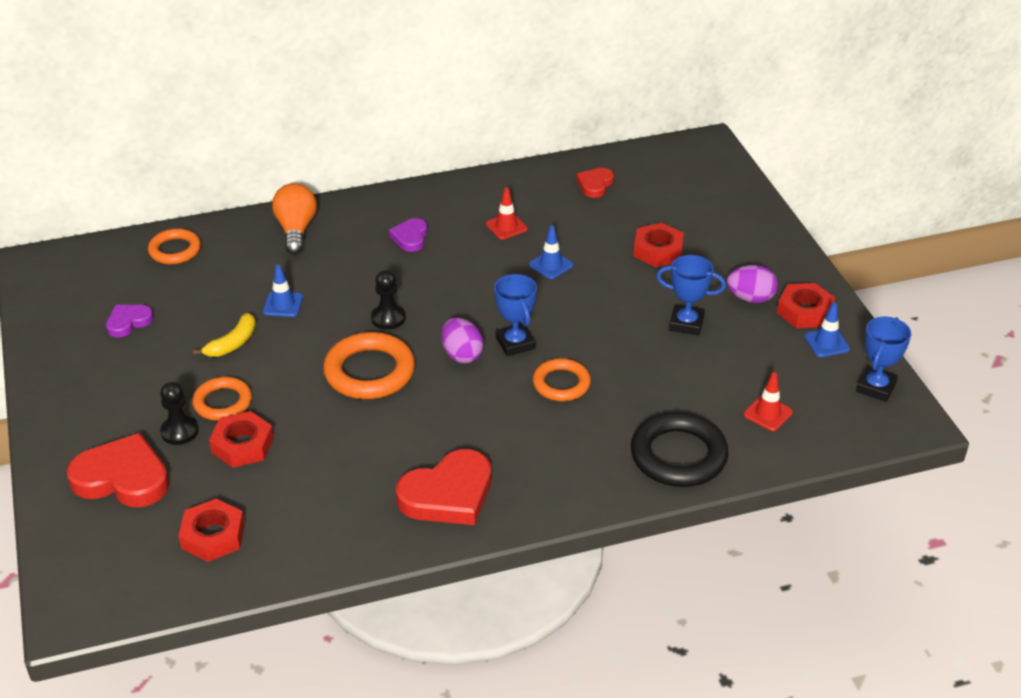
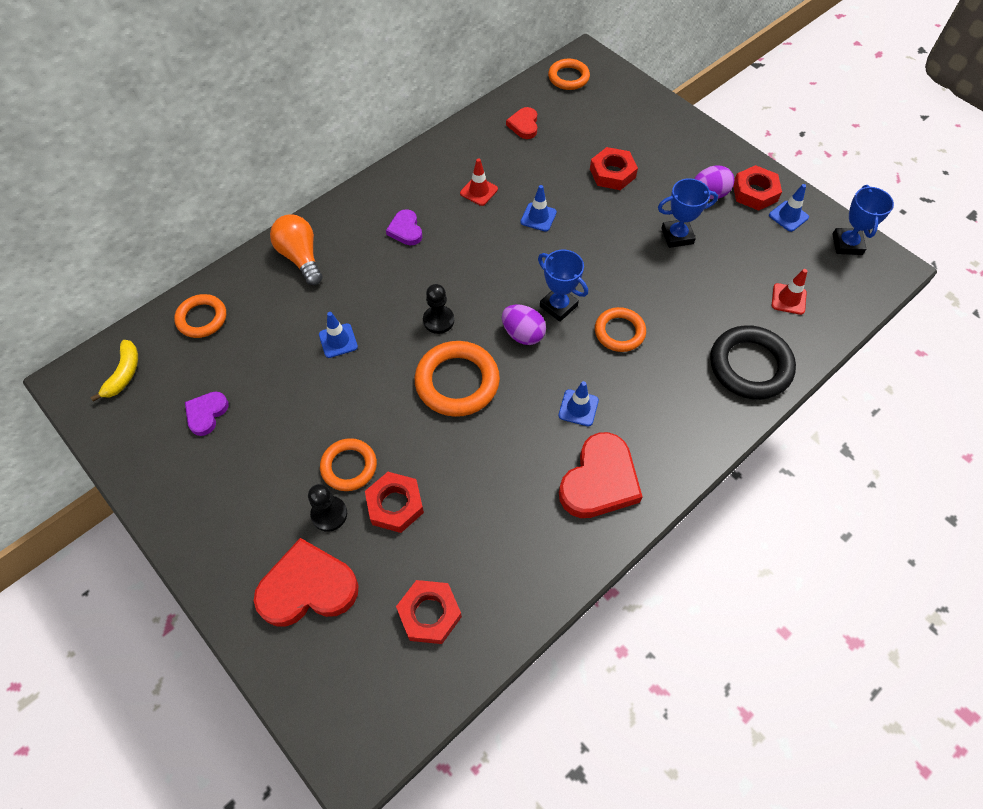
camera: 25 degrees left, 20 degrees up
yellow banana [193,313,256,357] -> yellow banana moved to [90,340,138,402]
none -> orange ring [548,59,590,90]
none -> blue traffic cone [558,381,599,426]

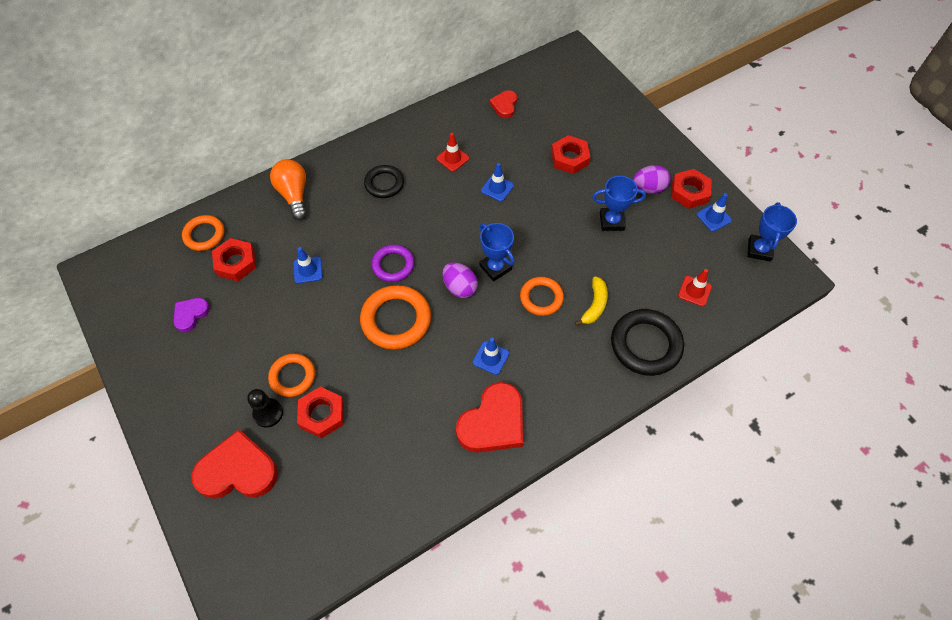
camera: 10 degrees right, 0 degrees up
yellow banana [90,340,138,402] -> yellow banana moved to [575,276,608,326]
purple heart [386,209,422,245] -> black ring [364,165,404,198]
red nut [396,580,462,644] -> red nut moved to [212,238,256,281]
black pawn [423,284,454,334] -> purple ring [372,244,414,282]
orange ring [548,59,590,90] -> none

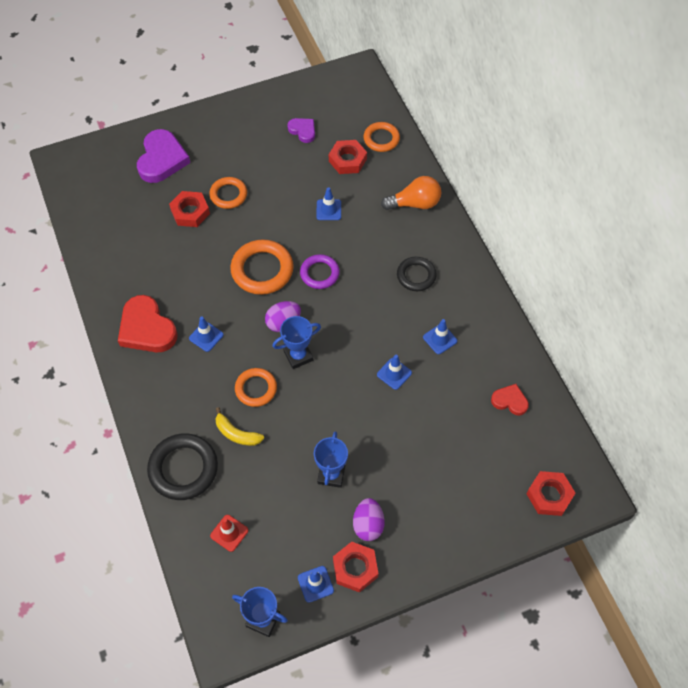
camera: 100 degrees right, 0 degrees up
red heart [192,429,278,499] -> purple heart [137,129,190,183]
black pawn [247,389,283,428] -> none
red traffic cone [437,133,469,172] -> blue traffic cone [423,319,457,354]
red nut [551,135,591,174] -> red nut moved to [526,471,575,516]

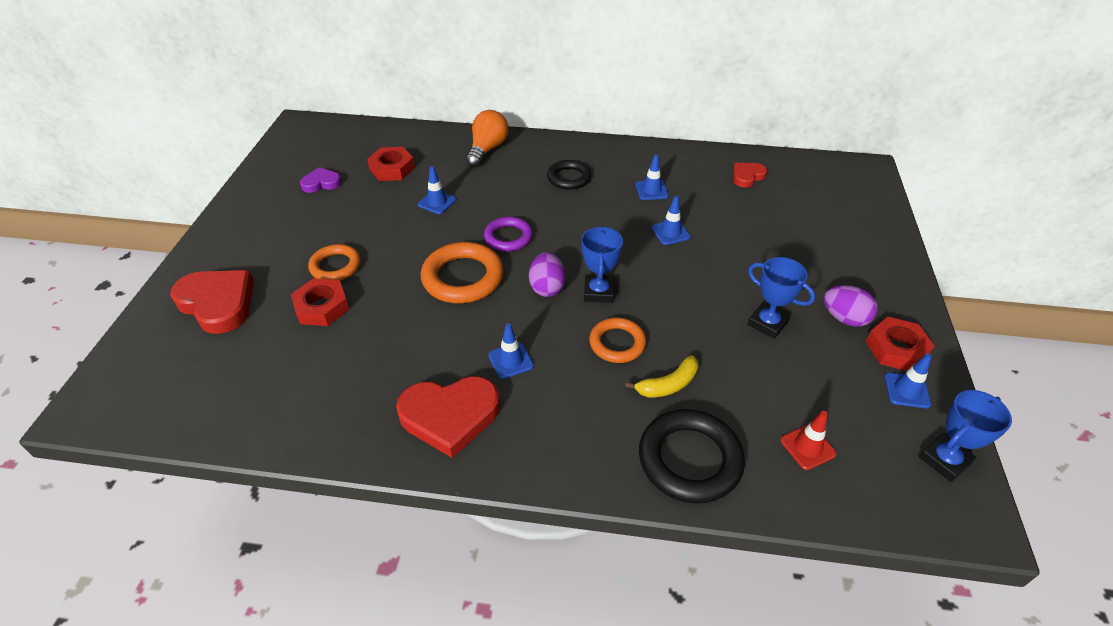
camera: 60 degrees left, 15 degrees down
purple heart [137,129,190,183] -> red heart [170,270,254,334]
orange ring [363,122,400,152] -> none
red nut [526,471,575,516] -> none

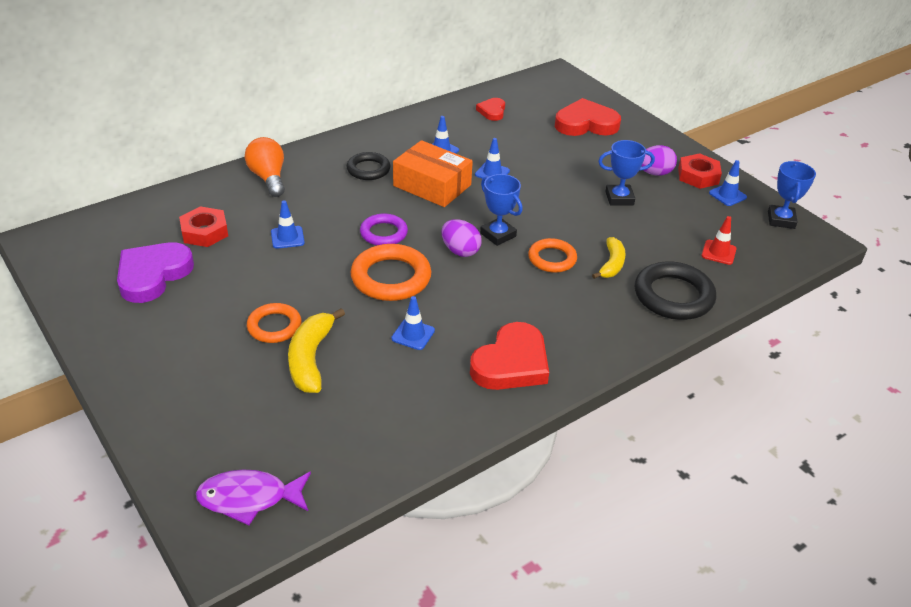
camera: 45 degrees left, 5 degrees down
red heart [170,270,254,334] -> red heart moved to [555,98,621,136]
red nut [291,278,350,326] -> yellow banana [288,308,345,393]
purple heart [300,167,342,193] -> purple heart [117,242,194,303], size x1.86
blue traffic cone [488,323,534,379] -> blue traffic cone moved to [391,296,435,350]
none -> purple fish [196,469,311,525]
none -> orange box [393,140,473,207]

